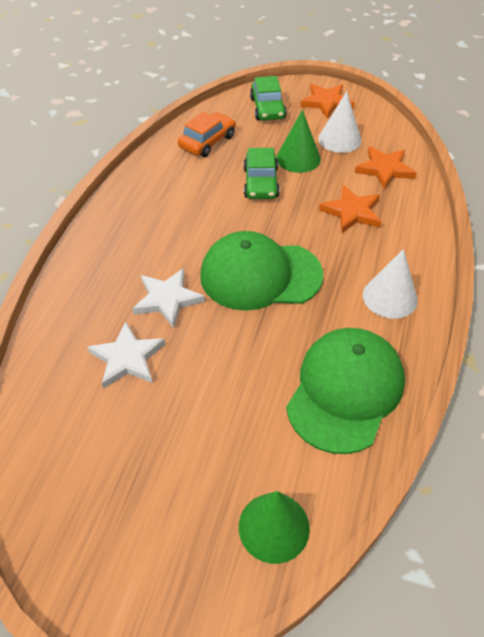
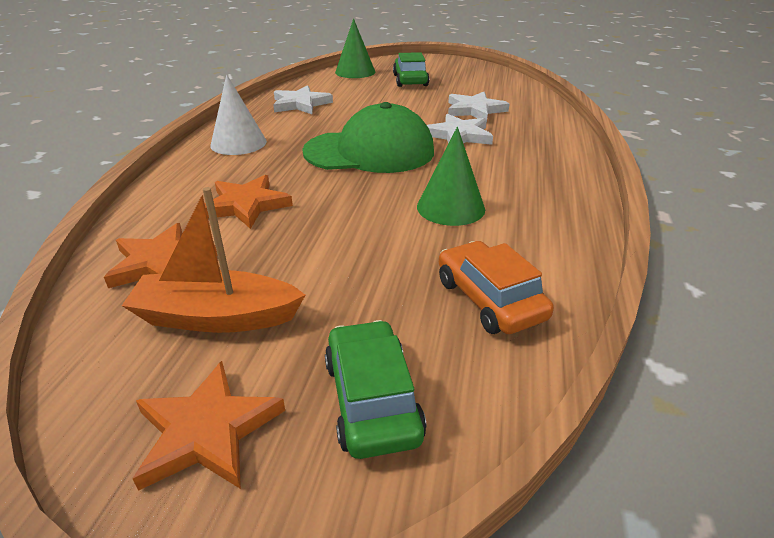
camera: 175 degrees right, 15 degrees down
orange car [178,112,236,157] -> orange car turned 120 degrees clockwise [439,241,554,334]
green car [244,148,280,199] -> green car moved to [393,52,429,87]
green cone [276,110,321,173] -> green cone moved to [417,127,485,226]
green cap [286,328,405,454] -> white star [273,85,333,114]
white cone [318,91,362,153] -> orange boat [122,187,305,333]

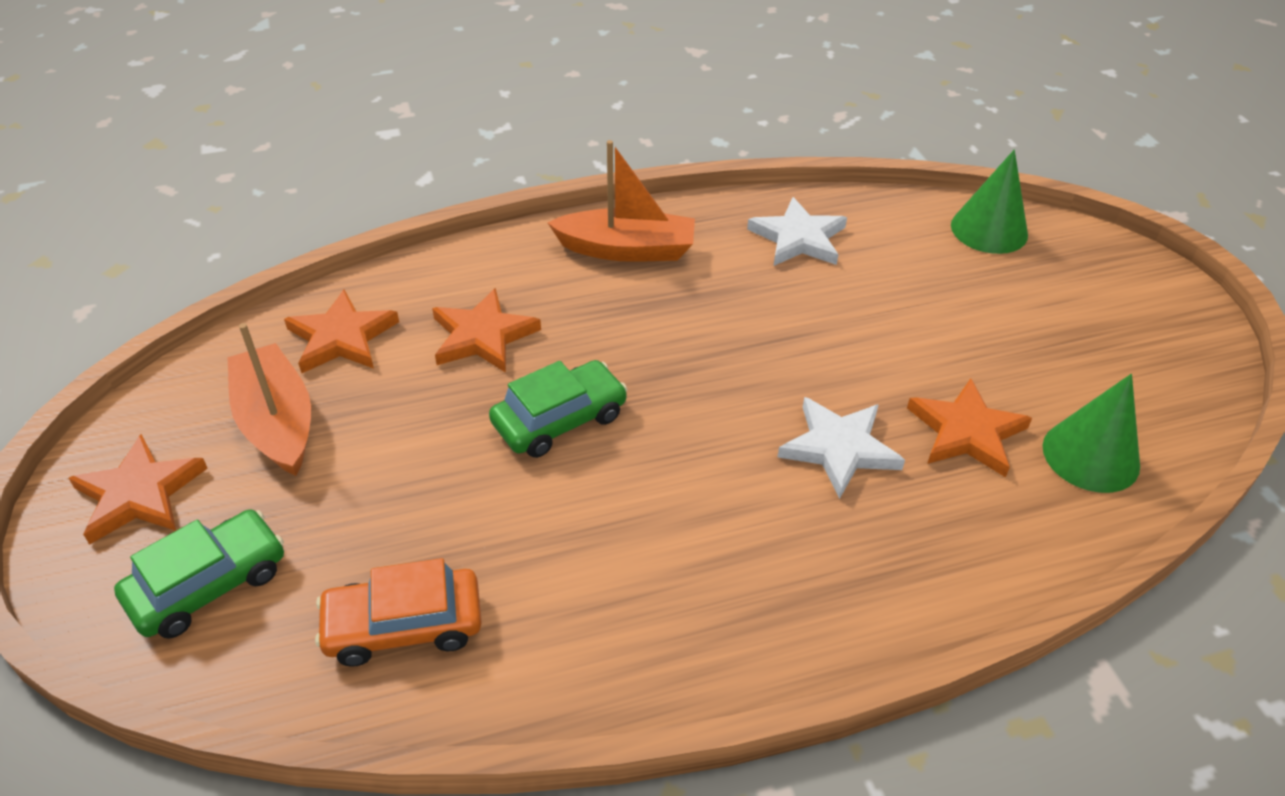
camera: 60 degrees right, 10 degrees up
white cone [210,74,267,155] -> orange boat [547,140,695,262]
green cap [302,102,434,173] -> none
green car [393,52,429,87] -> green car moved to [489,360,627,458]
green cone [417,127,485,226] -> green cone moved to [1043,374,1140,493]
orange car [439,241,554,334] -> orange car turned 135 degrees counterclockwise [315,558,482,667]
white star [448,92,509,119] -> orange star [907,378,1032,478]

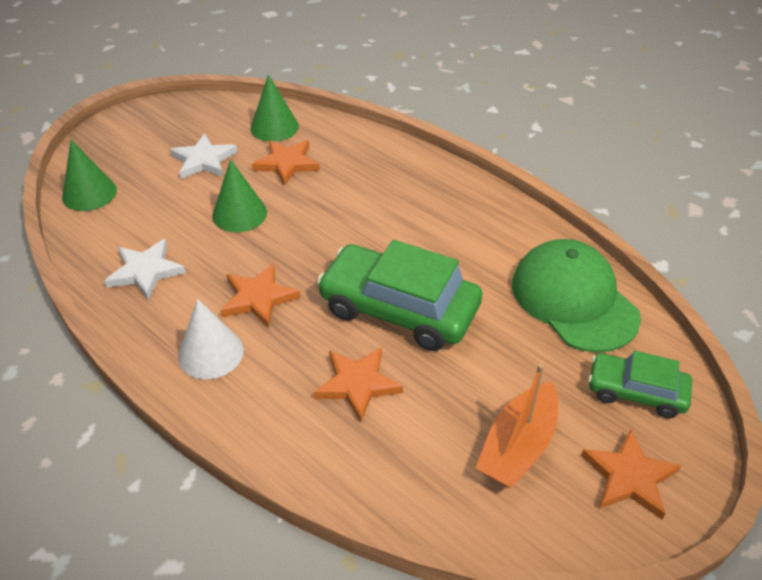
camera: 120 degrees left, 0 degrees up
orange star [284,290,399,373] -> orange star moved to [221,263,301,328]
orange car [315,558,482,667] -> green cap [512,239,641,352]
green car [489,360,627,458] -> green car [317,240,482,351], size x1.74
orange boat [547,140,695,262] -> white cone [178,299,244,379]
white star [778,397,905,499] -> white star moved to [170,133,237,179]
none -> green cone [212,159,267,232]

